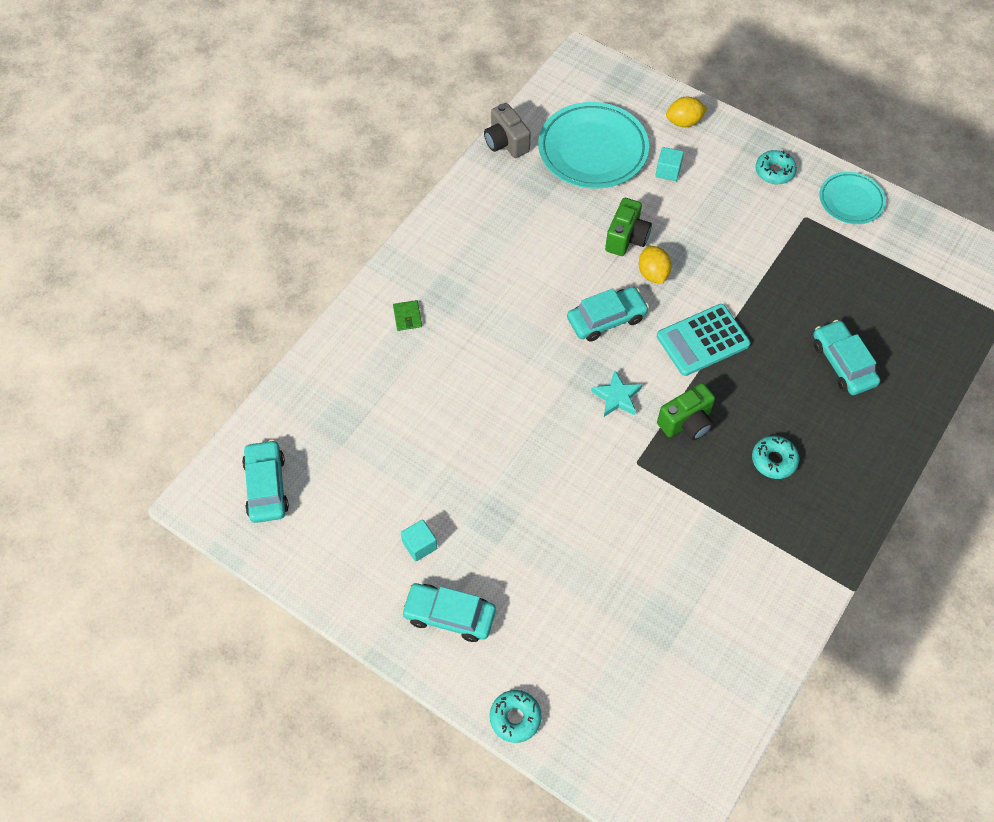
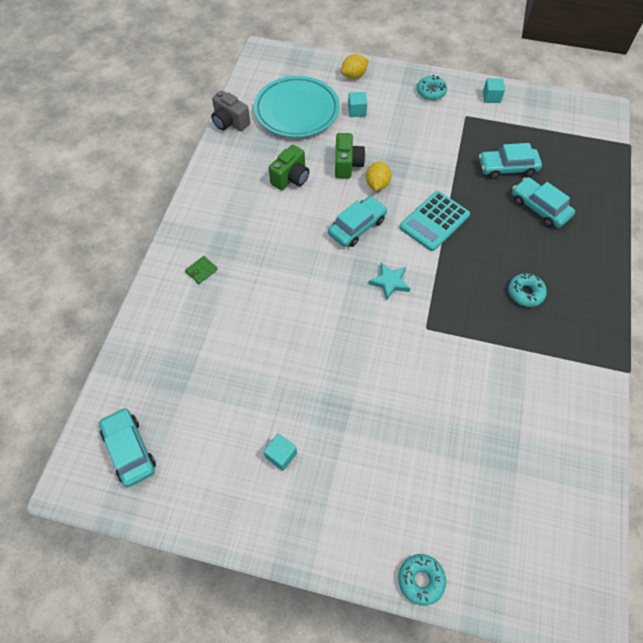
camera: 20 degrees left, 0 degrees up
green wallet [393,300,422,331] -> green wallet turned 75 degrees clockwise [185,256,218,284]
turquoise car [401,583,496,642] -> turquoise car moved to [479,143,542,179]
yellow lemon [639,246,672,284] -> yellow lemon turned 45 degrees clockwise [366,161,391,191]
green camera [657,383,715,440] -> green camera moved to [269,145,309,190]
turquoise plate [819,172,886,224] -> turquoise cube [483,78,505,103]

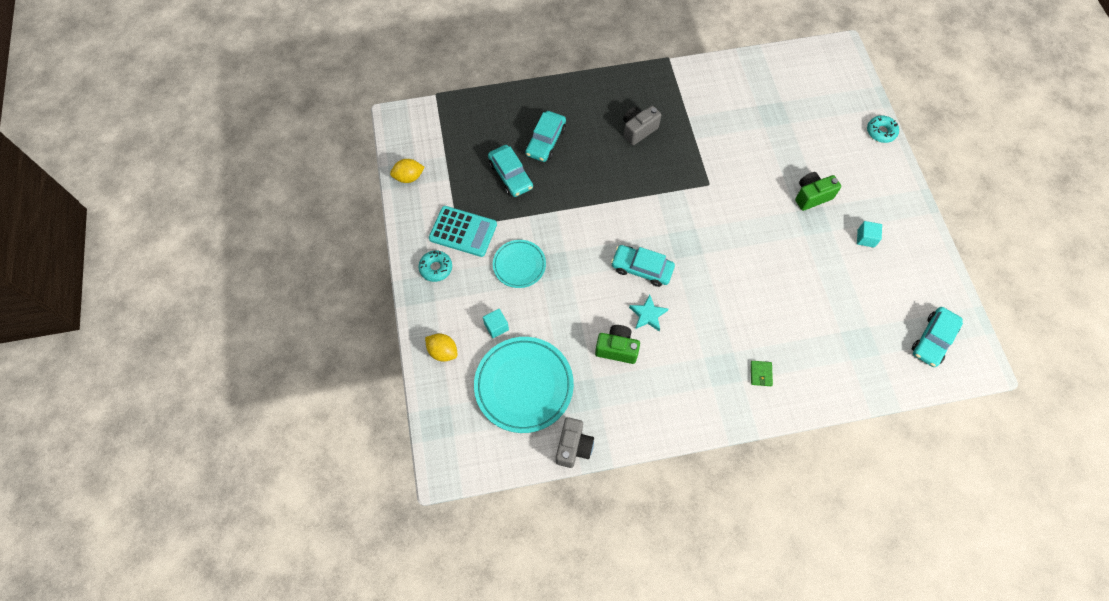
camera: 115 degrees left, 5 degrees up
green wallet [185,256,218,284] -> green wallet turned 75 degrees clockwise [751,361,773,386]
green camera [335,133,365,179] -> green camera moved to [795,172,841,211]
yellow lemon [366,161,391,191] -> yellow lemon moved to [390,159,425,183]
turquoise star [368,263,410,301] -> turquoise star moved to [629,294,668,331]
turquoise calculator [399,191,470,251] -> turquoise calculator moved to [429,206,497,257]
turquoise cube [483,78,505,103] -> none
turquoise donut [508,273,547,307] -> grey camera [623,106,661,145]
none -> turquoise plate [493,240,546,288]

